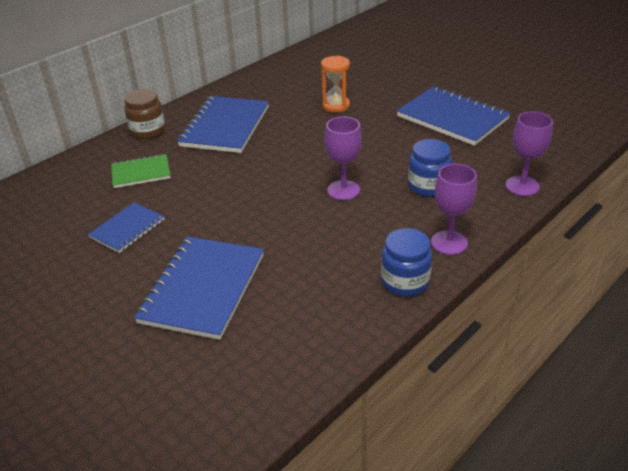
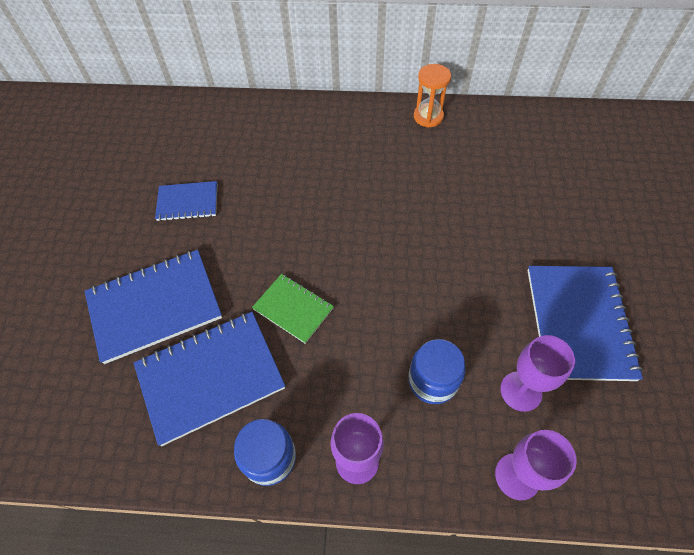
camera: 50 degrees right, 20 degrees up
green notebook [111,154,171,188] -> green notebook moved to [252,274,334,344]
brown jar [124,89,166,139] -> none
blue notebook [177,96,269,153] -> blue notebook moved to [134,312,285,446]
orange hourglass [321,56,350,113] -> orange hourglass moved to [414,64,451,128]
purple goblet [325,116,362,200] -> purple goblet moved to [500,335,575,412]

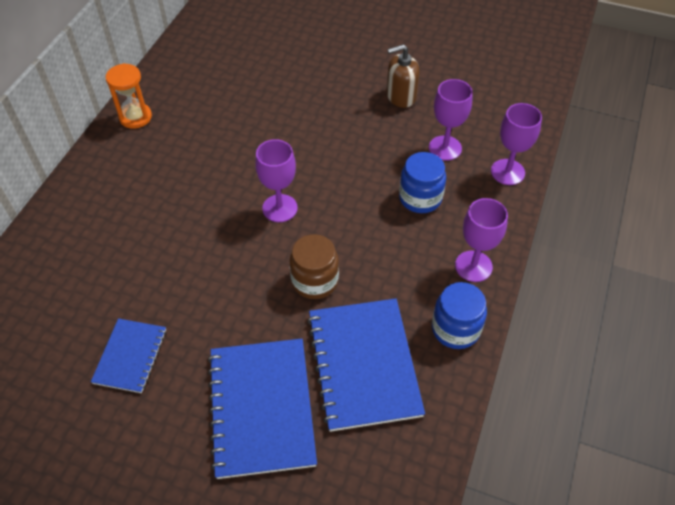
camera: 75 degrees left, 5 degrees down
green notebook [252,274,334,344] -> brown jar [289,234,339,299]
blue notebook [528,266,643,381] -> brown soap dispenser [387,44,420,108]
none -> purple goblet [255,139,298,222]

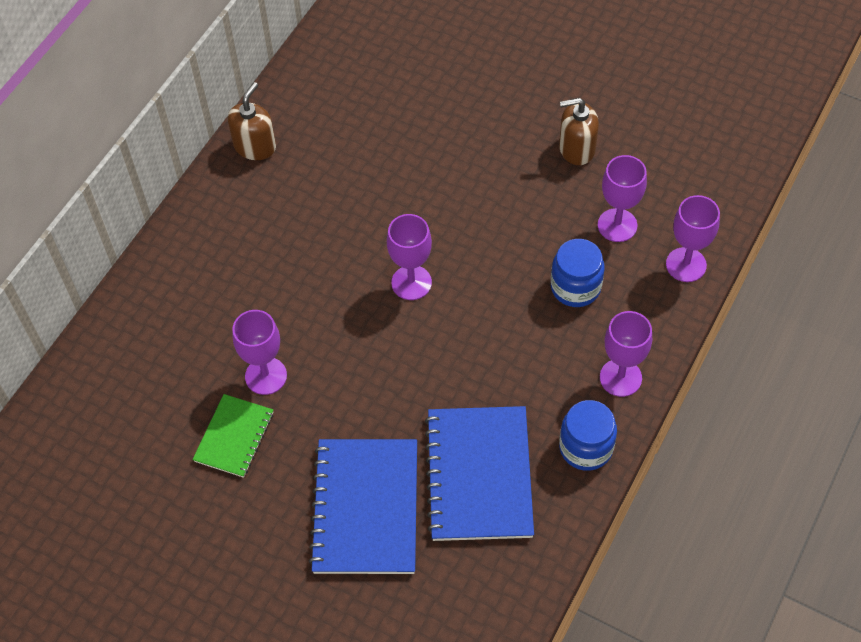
camera: 10 degrees right, 5 degrees up
blue notebook [91,318,166,393] -> green notebook [192,394,273,478]
orange hourglass [106,63,152,129] -> brown soap dispenser [228,82,276,160]
brown jar [289,234,339,299] -> none
none -> purple goblet [232,310,287,395]

